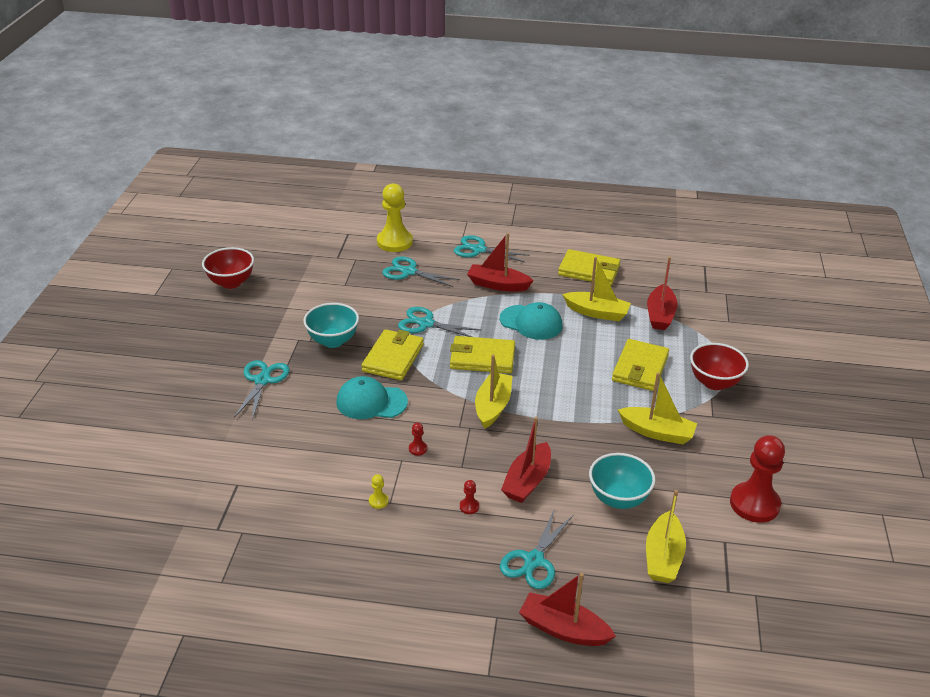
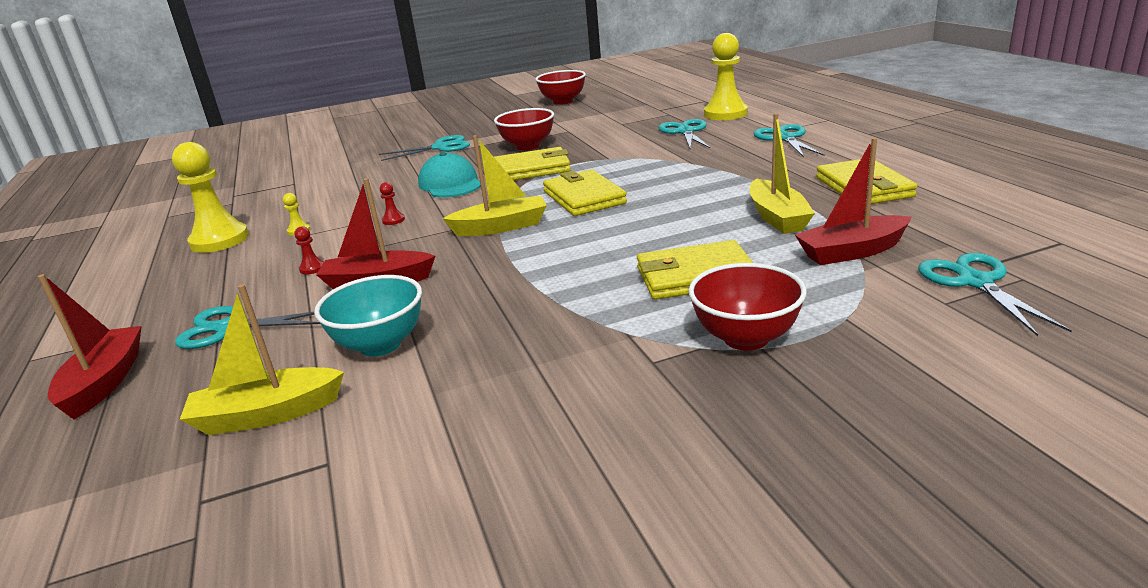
camera: 65 degrees right, 10 degrees down
turquoise bowl [303,303,359,348] -> red bowl [494,108,554,150]
turquoise scissors [398,307,482,337] -> turquoise scissors moved to [918,253,1072,336]
red boat [467,233,534,291] -> none
turquoise cap [500,302,562,340] -> none
yellow boat [618,372,697,444] -> none
red pawn [730,435,785,523] -> none
none -> yellow pawn [172,142,249,253]

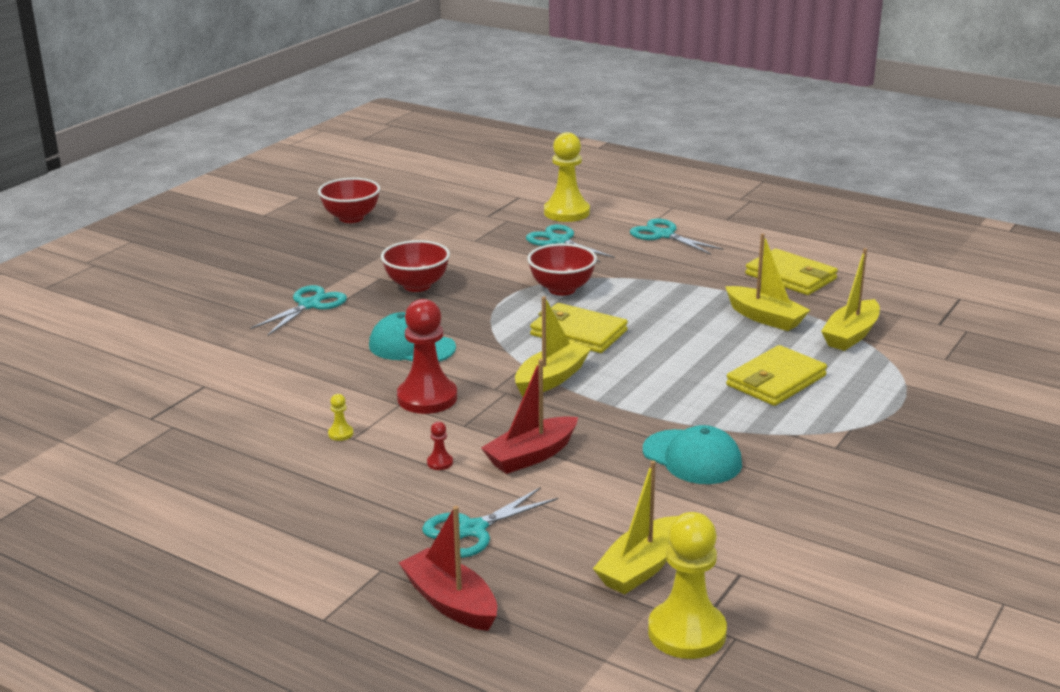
camera: 40 degrees left, 0 degrees up
yellow pawn [172,142,249,253] -> yellow pawn moved to [648,512,727,659]
turquoise bowl [314,275,422,357] -> none
red pawn [380,182,405,225] -> red pawn [397,299,457,414], size x2.49
yellow wallet [494,147,571,180] -> none
red bowl [689,263,807,351] -> red bowl moved to [527,243,597,296]
red boat [795,138,912,265] -> yellow boat [821,248,880,351]
turquoise scissors [918,253,1072,336] -> none
none -> turquoise cap [643,425,742,484]

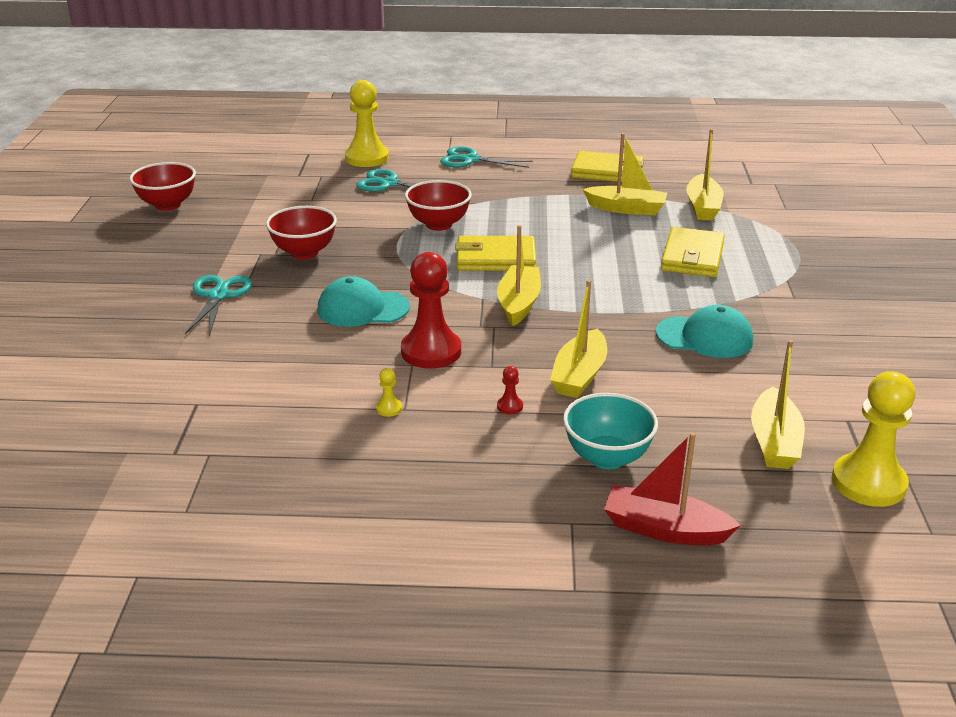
camera: 30 degrees left, 5 degrees up
turquoise scissors [422,487,558,558] -> turquoise bowl [563,393,658,469]
red boat [481,359,578,474] -> yellow boat [550,280,607,398]

